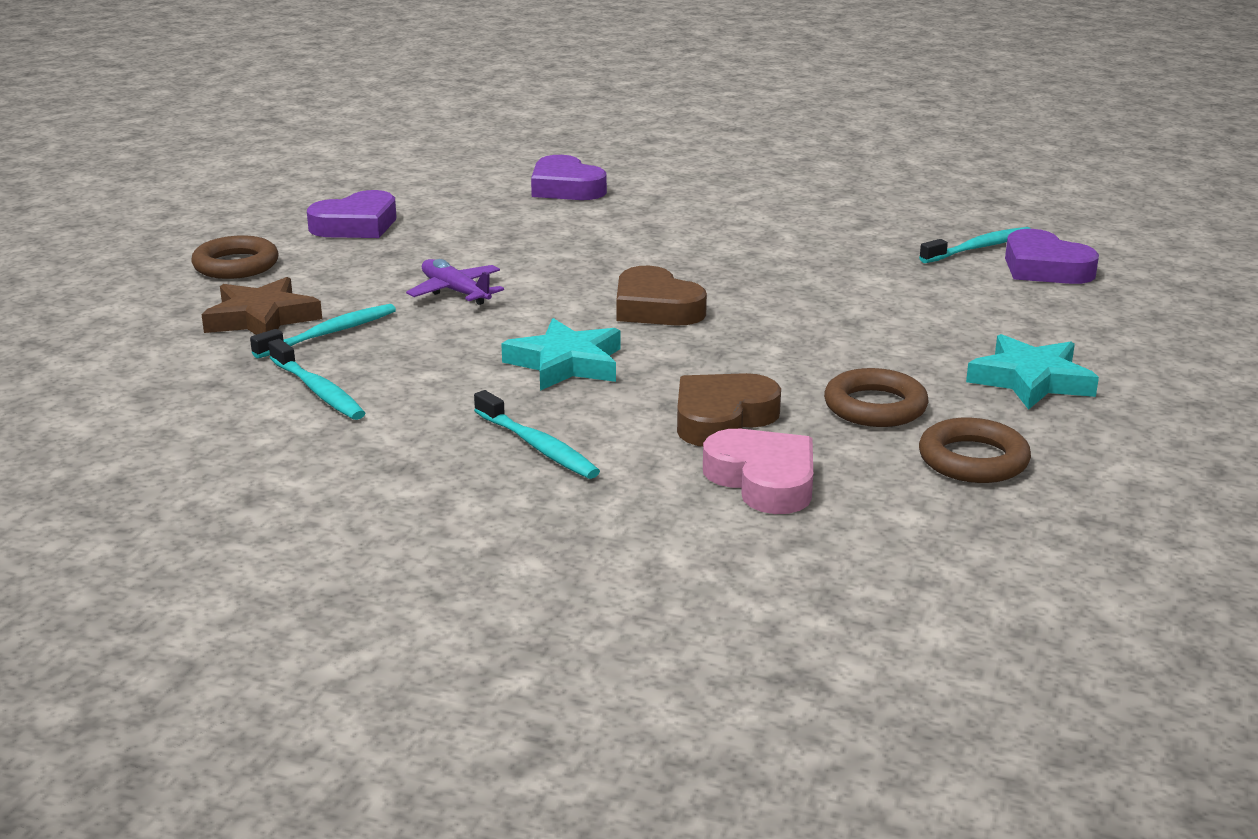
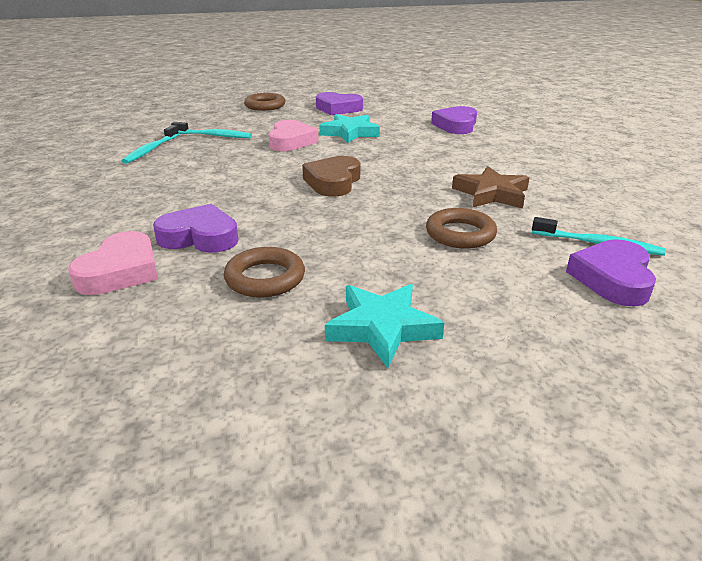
camera: 55 degrees right, 5 degrees up
brown star [201,277,322,335] -> brown star moved to [452,166,529,208]
purple plane [406,259,504,305] -> pink heart [268,120,318,151]
turquoise toothbrush [474,390,600,479] -> none
turquoise star [501,318,620,391] -> turquoise star moved to [319,114,380,143]
brown heart [677,373,781,447] -> purple heart [153,204,239,253]
brown ring [919,418,1031,483] -> brown ring moved to [426,208,497,249]

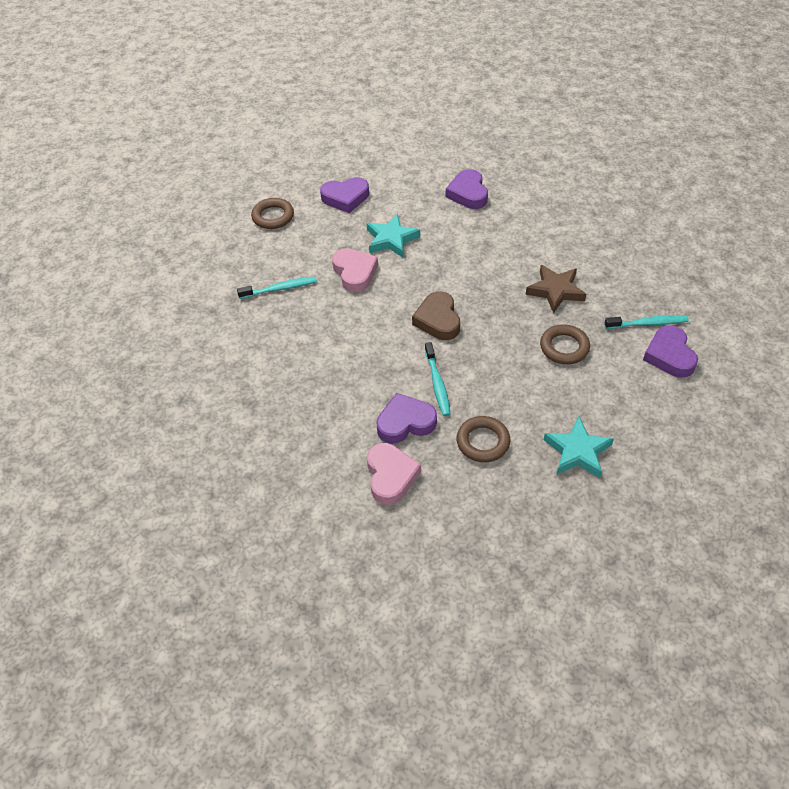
camera: 25 degrees left, 20 degrees up
turquoise toothbrush [122,125,179,164] -> turquoise toothbrush moved to [425,342,451,416]

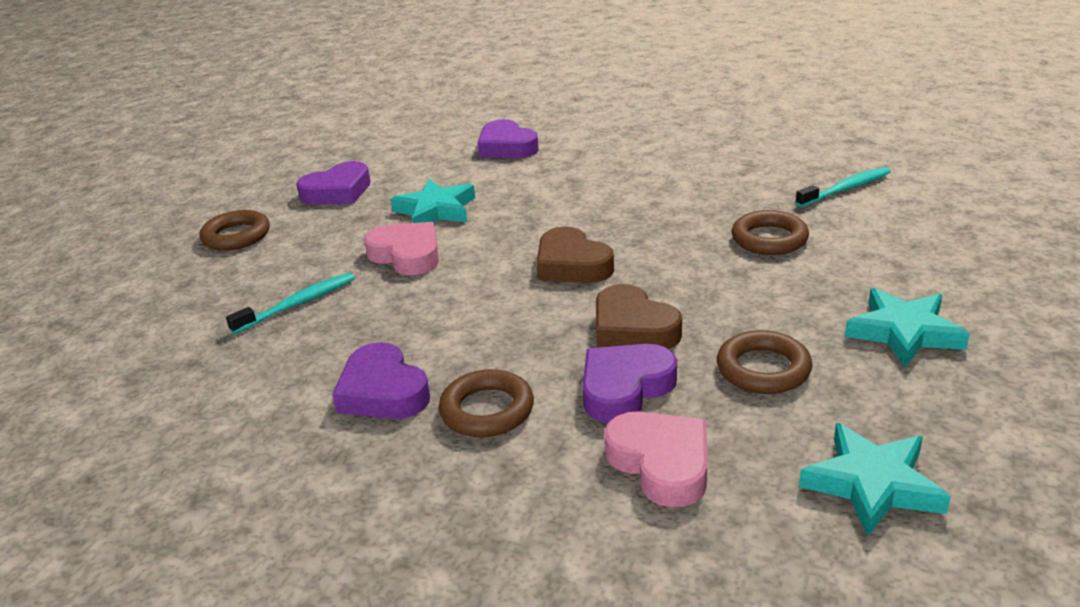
camera: 25 degrees left, 20 degrees down
turquoise toothbrush [425,342,451,416] -> brown heart [596,284,682,349]
brown star [526,265,586,313] -> none
purple heart [643,325,698,378] -> purple heart moved to [332,342,430,419]
none -> brown ring [439,369,534,437]
none -> turquoise star [799,423,951,537]

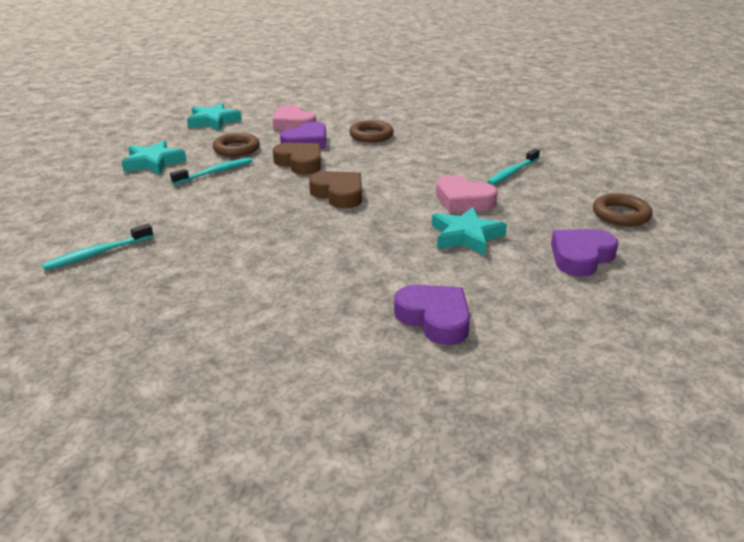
camera: 170 degrees right, 0 degrees up
purple heart [332,342,430,419] -> none
brown ring [732,210,809,255] -> none
none -> turquoise toothbrush [170,157,253,185]

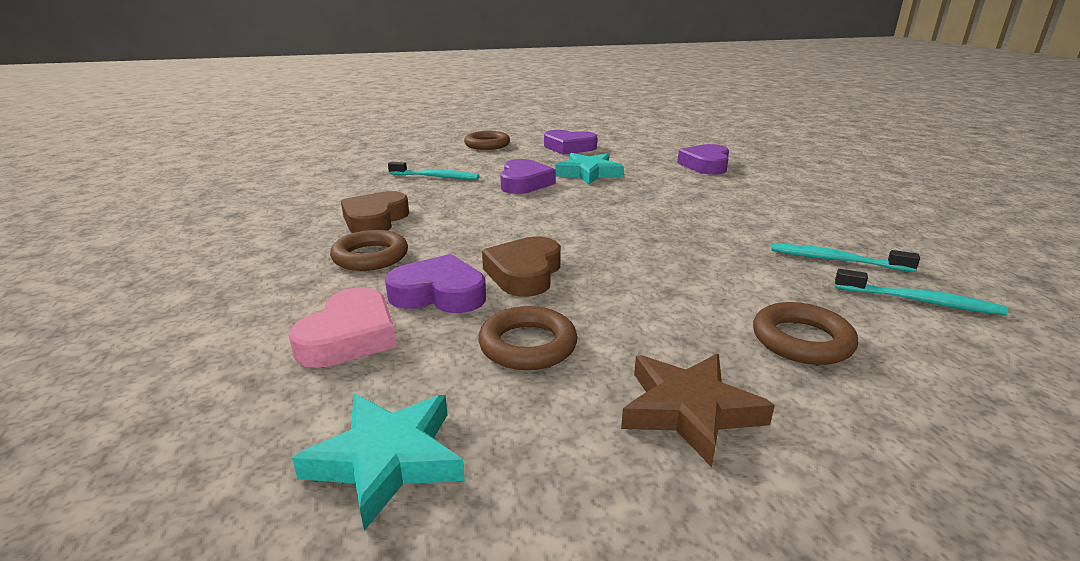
camera: 120 degrees left, 5 degrees down
turquoise star [122,140,187,174] -> brown star [621,354,775,467]
turquoise toothbrush [170,157,253,185] -> turquoise toothbrush moved to [771,244,920,272]
brown heart [309,171,362,208] -> brown heart moved to [341,191,409,233]
pink heart [436,175,498,213] -> purple heart [500,159,556,194]
none -> brown ring [753,302,858,365]

